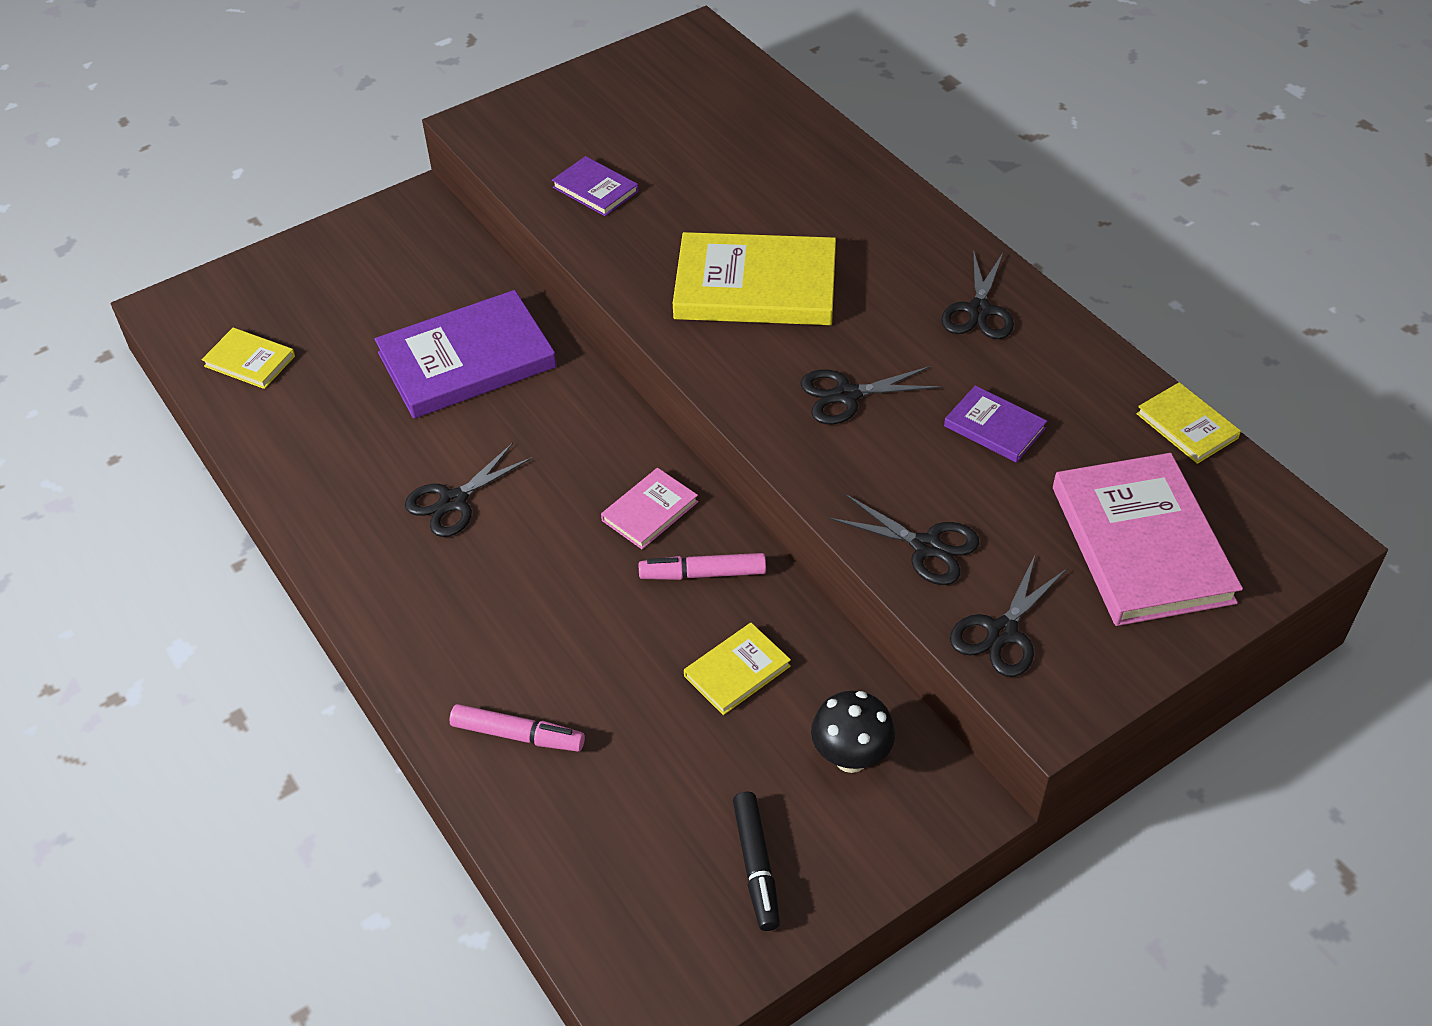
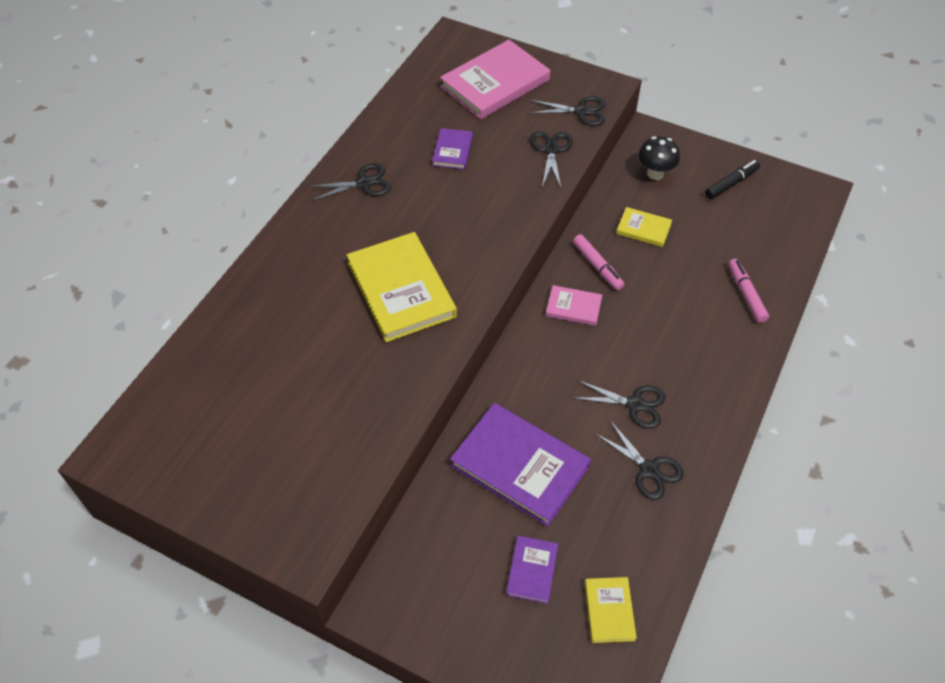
camera: 120 degrees left, 5 degrees up
purple book [552,156,639,216] -> purple book moved to [506,536,558,604]
black scissors [800,366,941,425] -> black scissors moved to [595,420,684,500]
yellow book [1136,382,1241,464] -> none

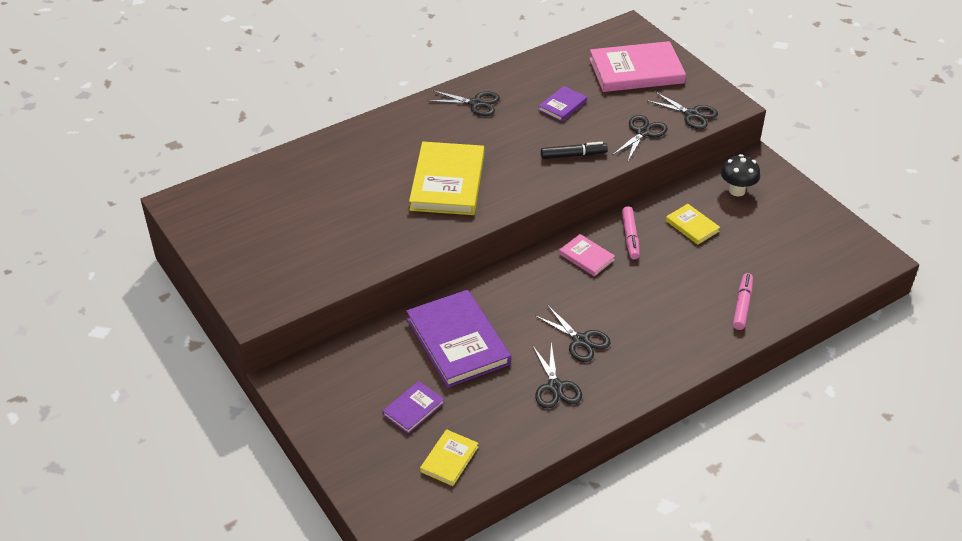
camera: 30 degrees right, 10 degrees down
black marker [705,160,760,199] -> black marker moved to [541,142,608,159]

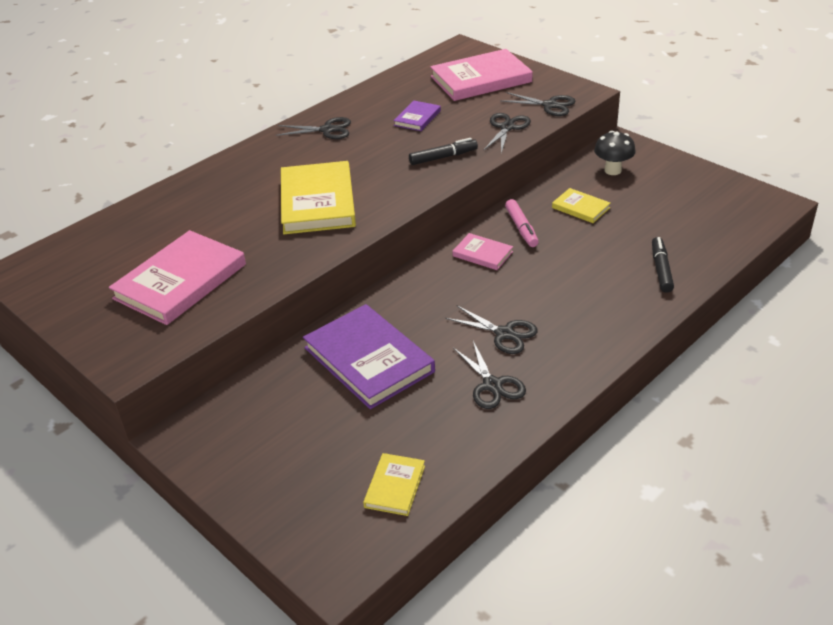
camera: 10 degrees left, 5 degrees down
purple book [382,381,444,434] -> none
pink marker [733,273,753,330] -> black marker [652,237,674,293]
none -> pink book [109,230,246,325]

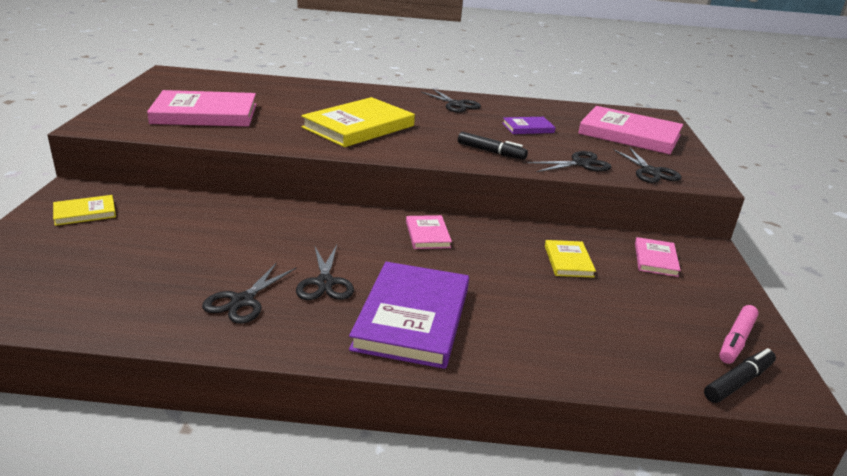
camera: 45 degrees right, 10 degrees down
purple book [303,304,435,409] -> purple book moved to [349,262,469,369]
yellow book [363,453,425,516] -> yellow book moved to [53,195,116,226]
pink marker [505,199,539,247] -> pink marker moved to [719,305,759,364]
black mushroom [594,131,636,175] -> pink book [635,237,681,277]
black marker [652,237,674,293] -> black marker moved to [704,348,776,403]

